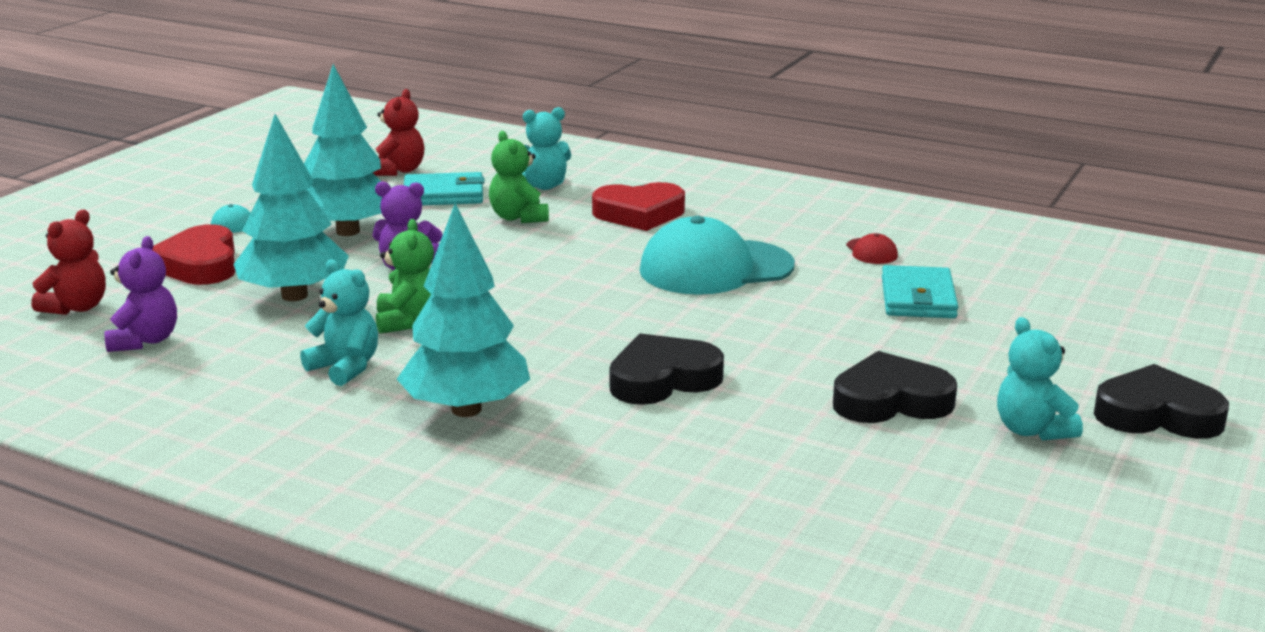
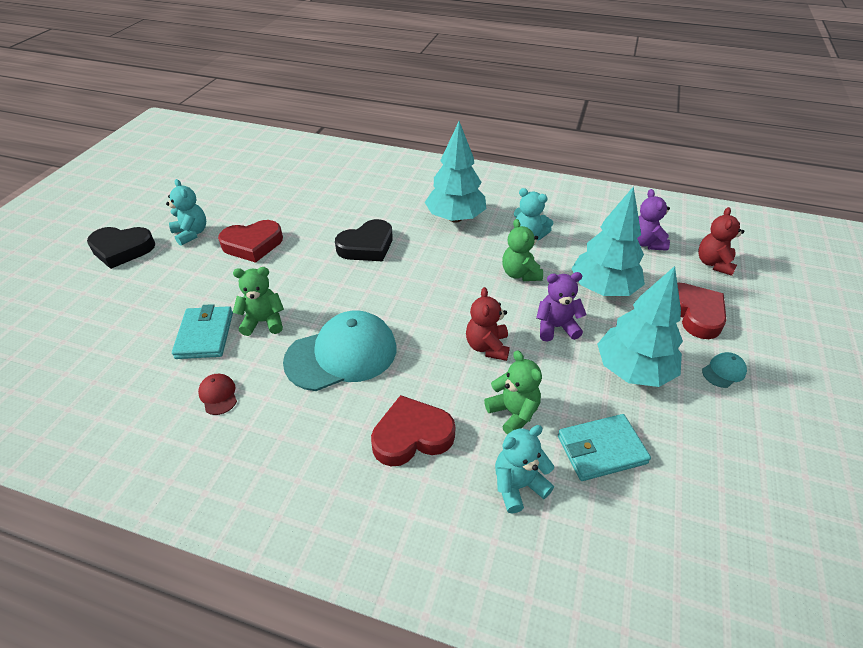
camera: 170 degrees right, 20 degrees up
red teddy bear [372,89,424,176] -> red teddy bear moved to [466,287,510,361]
black heart [833,351,957,423] -> red heart [218,220,283,263]
none -> green teddy bear [233,267,284,336]

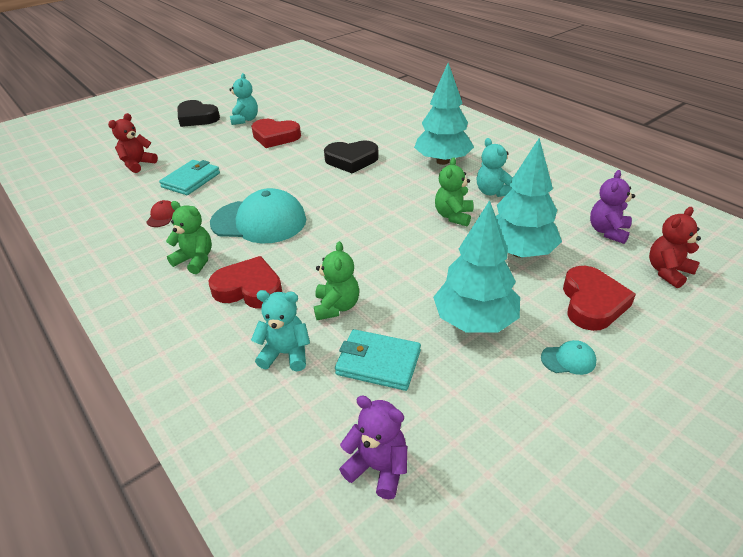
camera: 35 degrees right, 5 degrees down
green teddy bear [233,267,284,336] -> green teddy bear moved to [166,201,212,274]
red teddy bear [466,287,510,361] -> red teddy bear moved to [108,113,158,173]
purple teddy bear [536,272,587,342] -> purple teddy bear moved to [339,395,407,499]

